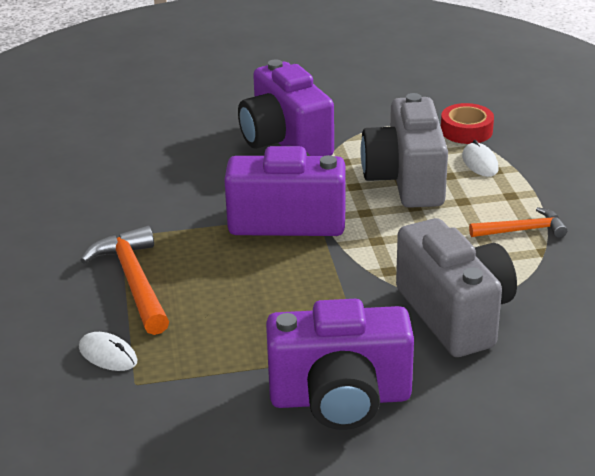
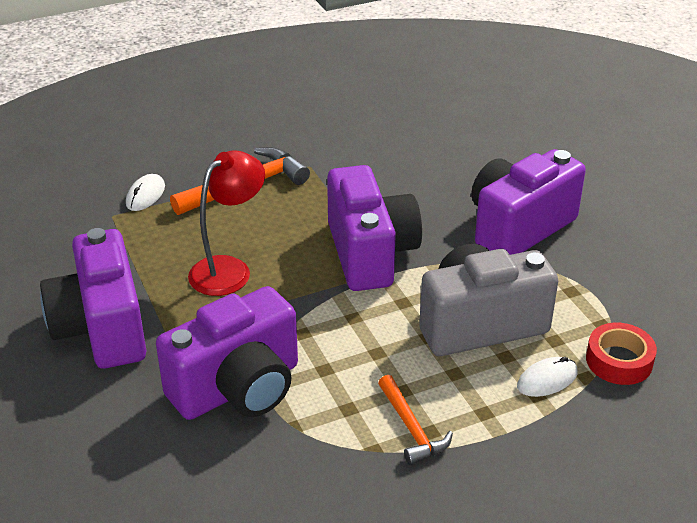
camera: 75 degrees right, 5 degrees up
grey camera [396,218,517,357] -> purple camera [156,286,298,420]
none -> red lamp [188,150,265,296]

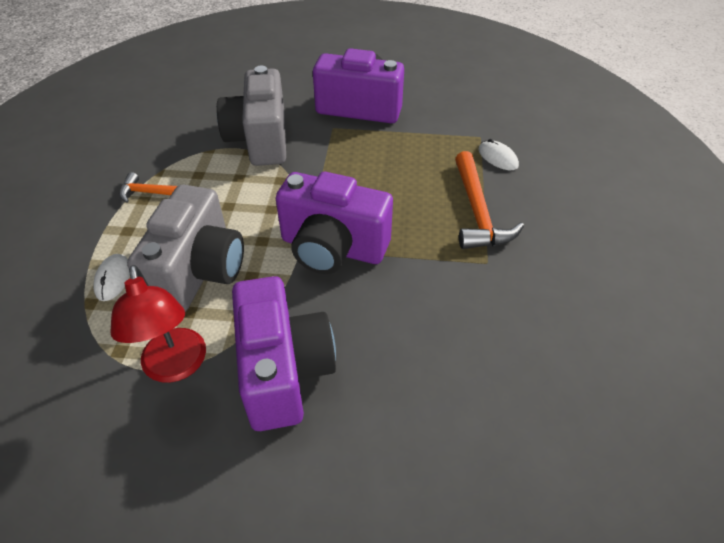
camera: 120 degrees right, 10 degrees up
purple camera [156,286,298,420] -> grey camera [217,66,286,166]
red lamp [188,150,265,296] -> red lamp moved to [110,265,206,383]
red tape [586,323,657,385] -> none

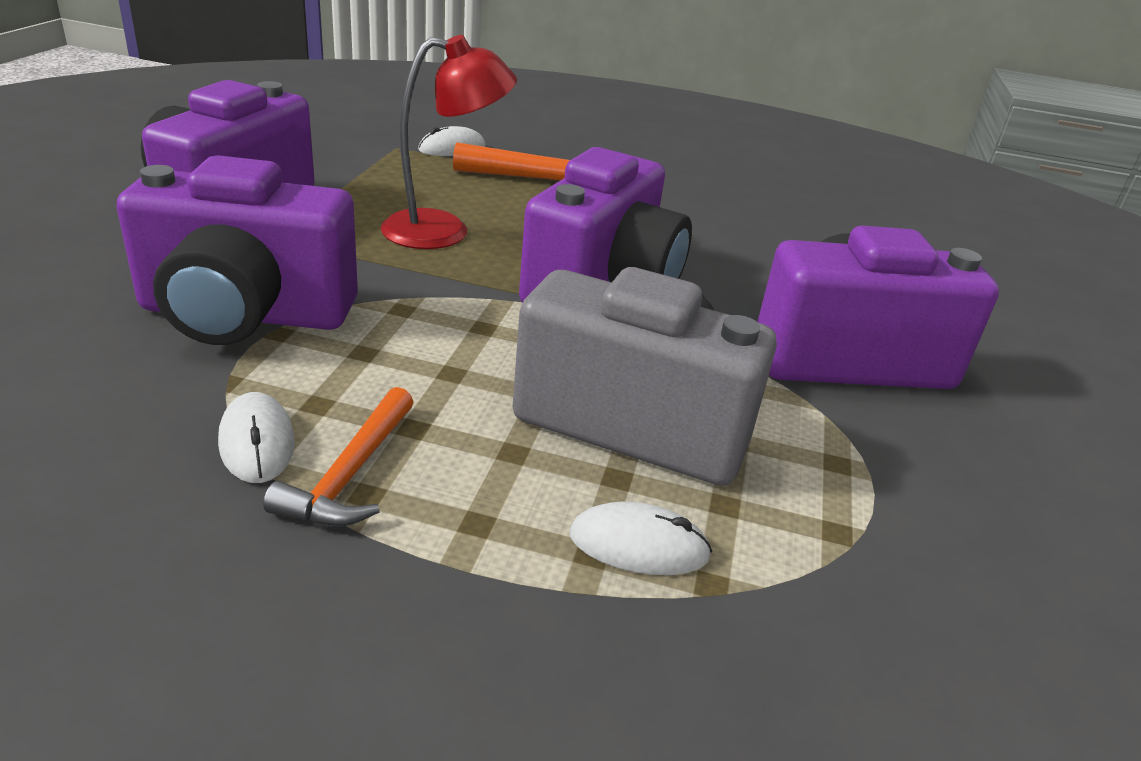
camera: 85 degrees left, 15 degrees down
red lamp [110,265,206,383] -> red lamp moved to [381,35,517,249]
grey camera [217,66,286,166] -> purple camera [117,155,358,345]
none -> white mouse [218,392,295,483]

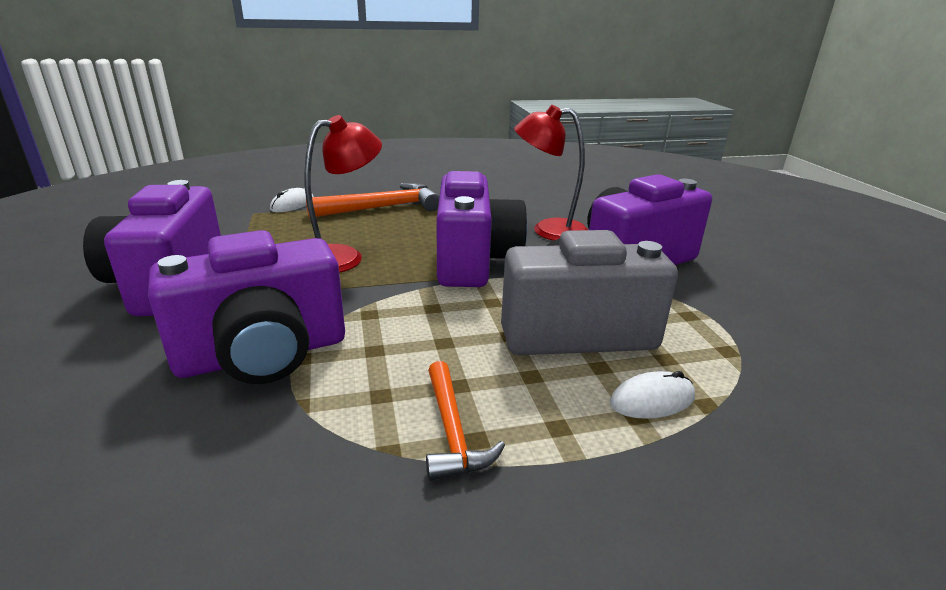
camera: 25 degrees left, 5 degrees down
white mouse [218,392,295,483] -> none
none -> red lamp [514,105,588,241]

